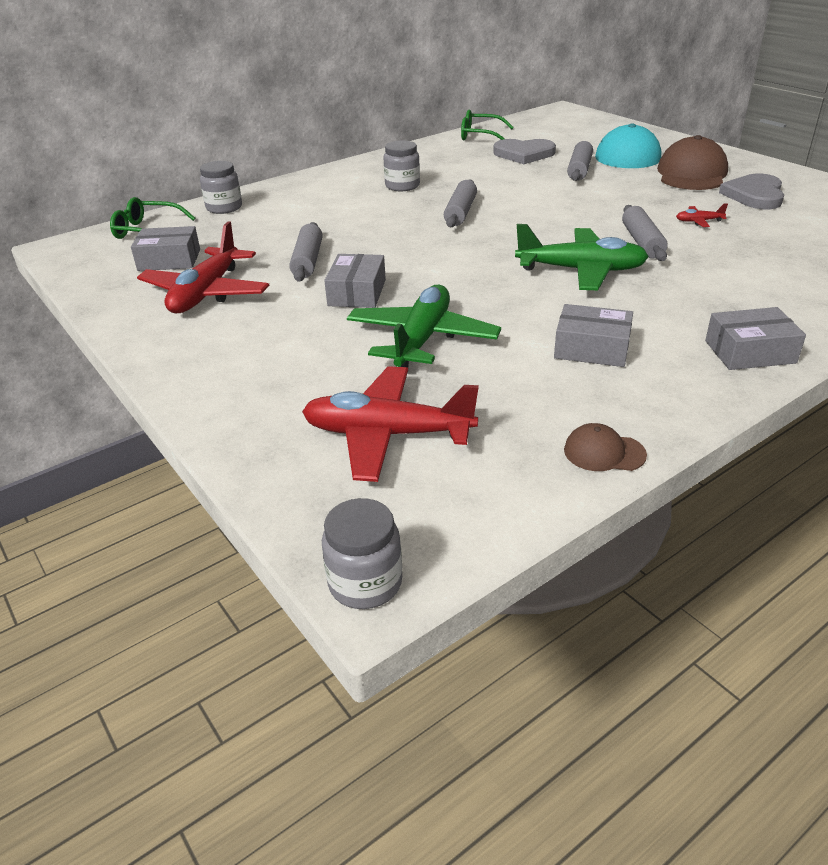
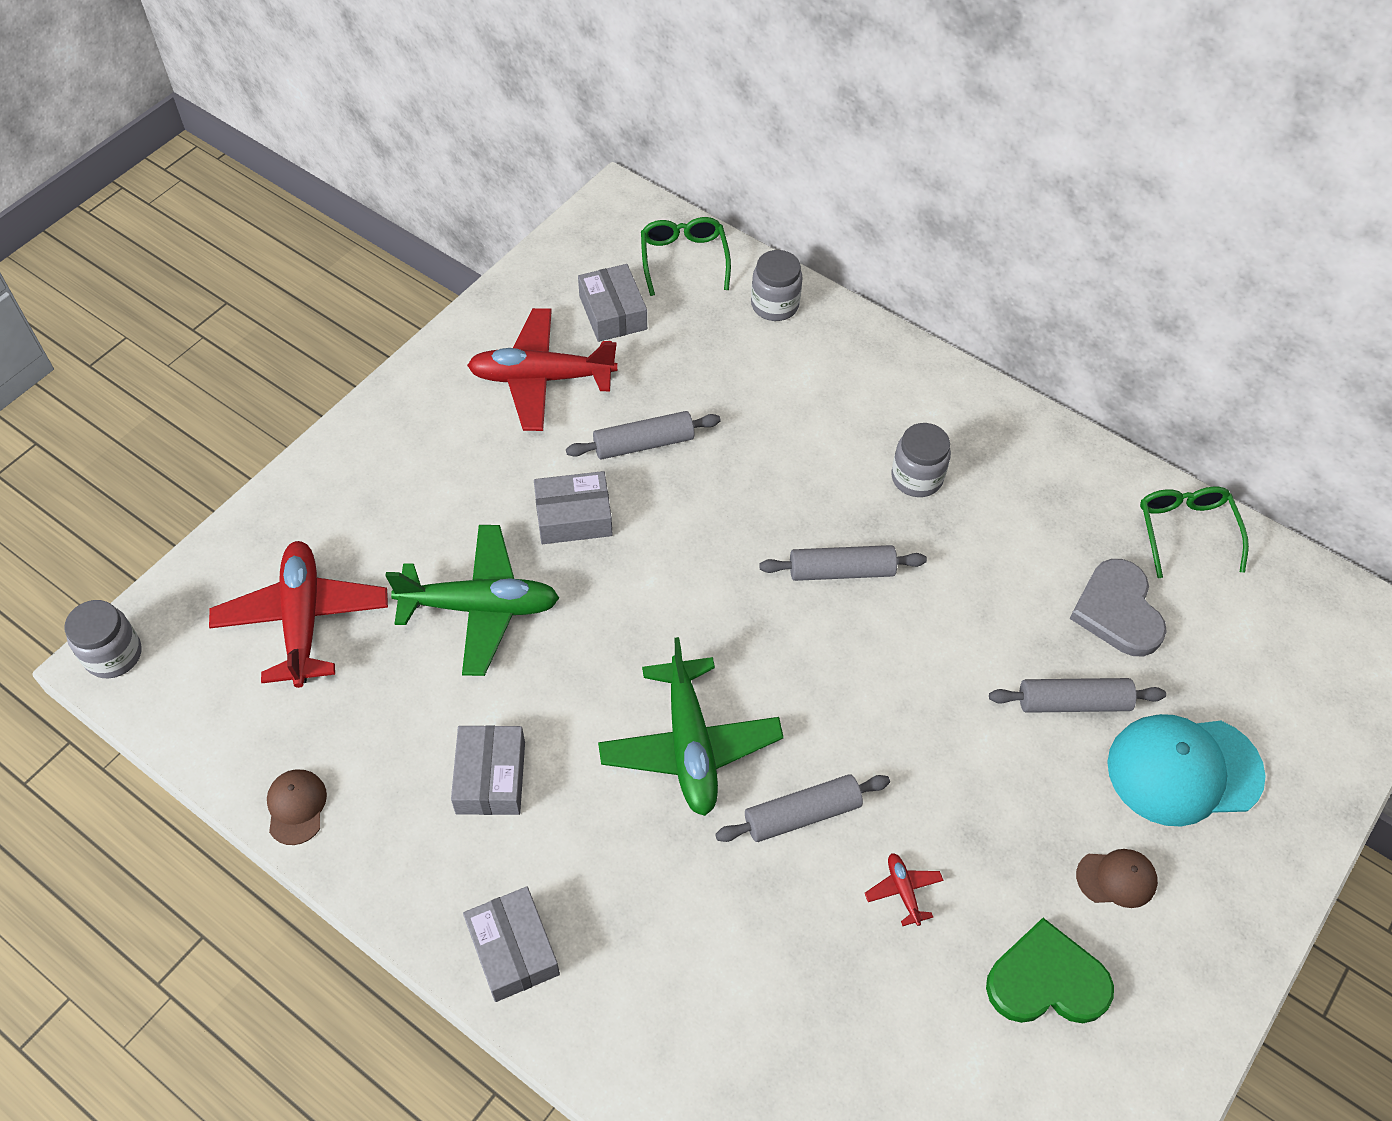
camera: 70 degrees right, 20 degrees up
brown cap [657,135,728,190] -> brown cap [1076,849,1158,908], size x0.49
grey heart [719,174,784,209] -> green heart [986,918,1114,1023]

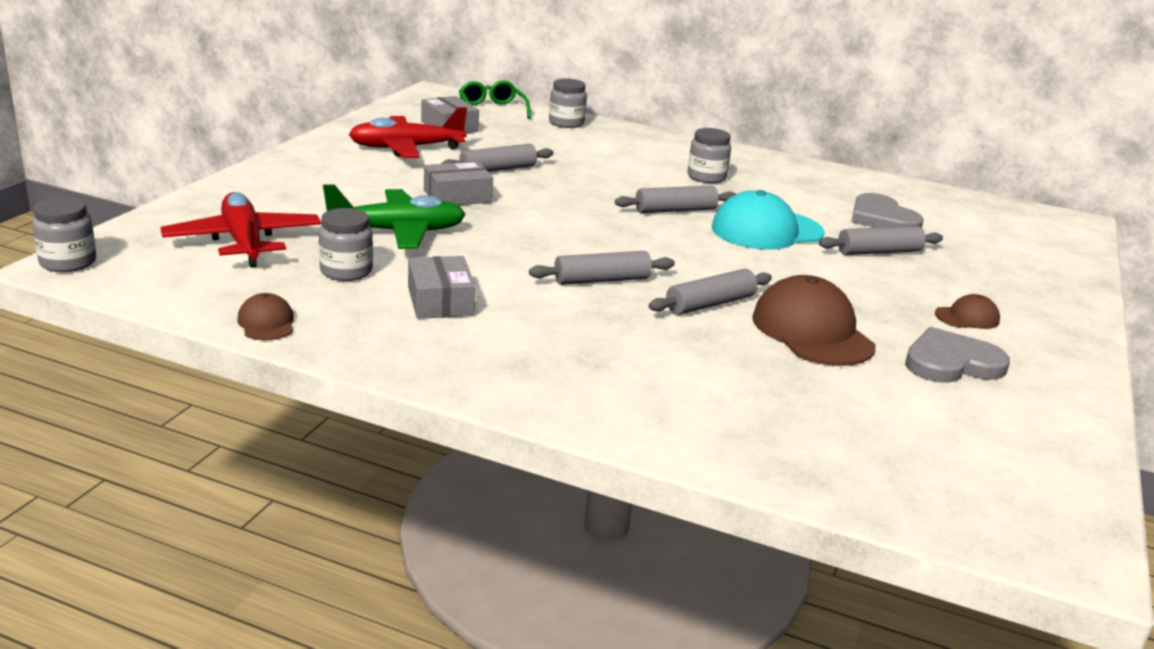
camera: 15 degrees left, 30 degrees down
grey box [463,886,560,1002] -> none
green plane [598,637,784,816] -> grey rolling pin [529,251,675,285]
red plane [865,853,943,926] -> brown cap [752,275,876,366]
green heart [986,918,1114,1023] -> grey heart [905,327,1010,383]
turquoise cap [1107,714,1266,826] -> turquoise cap moved to [712,190,825,250]
green glasses [1140,487,1249,578] -> none
none -> grey jar [319,208,373,281]

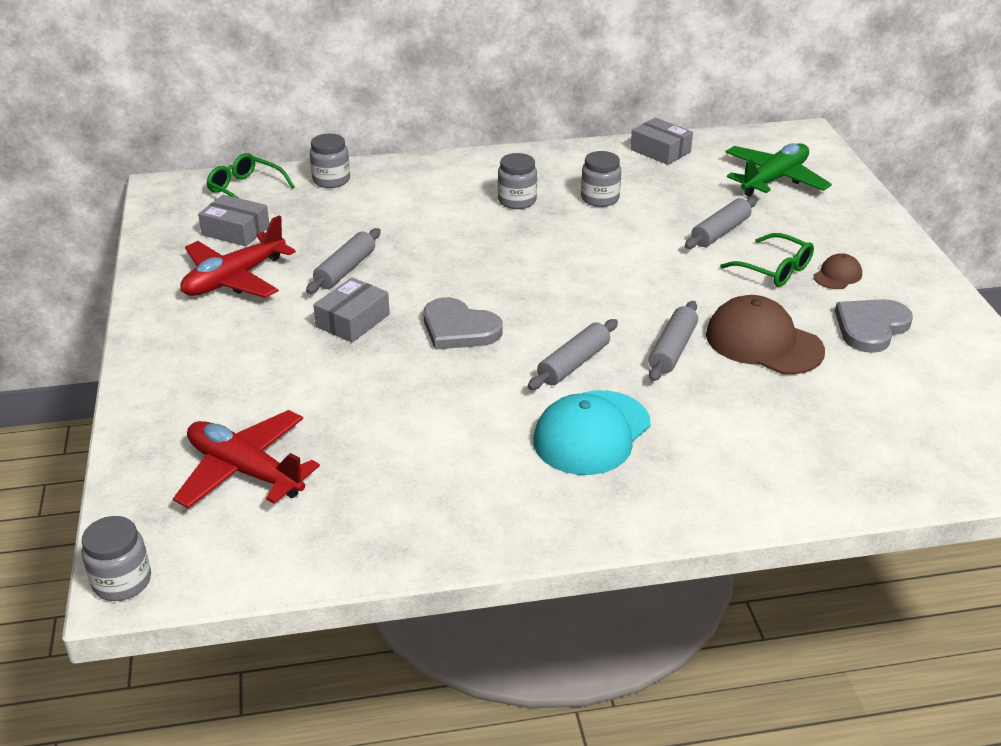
camera: 30 degrees left, 10 degrees up
brown cap [237,293,294,340] -> none
grey jar [319,208,373,281] -> grey jar moved to [581,151,621,207]
green plane [323,184,466,249] -> green plane moved to [725,143,832,197]
grey box [408,256,476,319] -> grey box moved to [630,117,693,165]
grey rolling pin [615,185,736,213] -> none
turquoise cap [712,190,825,250] -> turquoise cap moved to [533,390,650,475]
grey heart [851,193,924,228] -> grey heart moved to [424,297,502,350]
none -> green glasses [720,233,814,287]

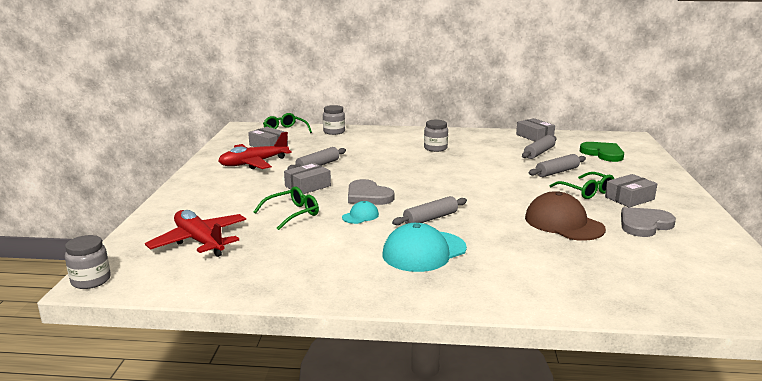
camera: 15 degrees right, 15 degrees down
grey jar [581,151,621,207] -> none
grey rolling pin [649,301,698,381] -> grey rolling pin moved to [522,135,557,159]
green plane [725,143,832,197] -> green heart [580,142,624,162]
brown cap [813,253,862,289] -> grey box [605,174,657,207]
none -> green glasses [254,186,319,230]
none -> turquoise cap [342,201,379,224]

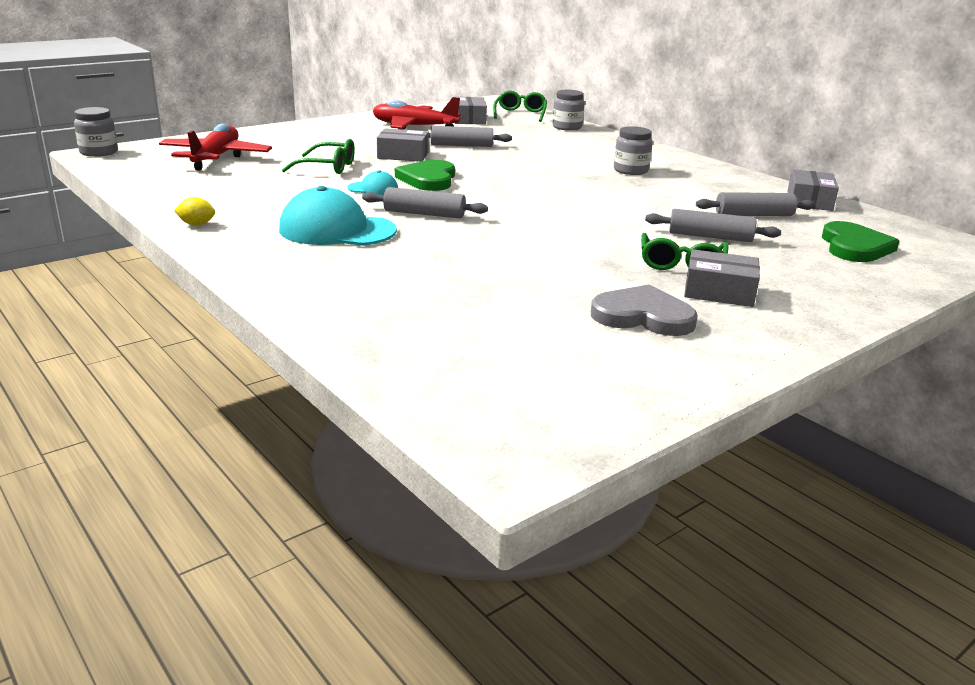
camera: 45 degrees right, 5 degrees up
grey heart [348,179,394,205] -> green heart [395,160,455,191]
brown cap [525,192,606,241] -> none
none -> yellow lemon [174,197,215,226]

